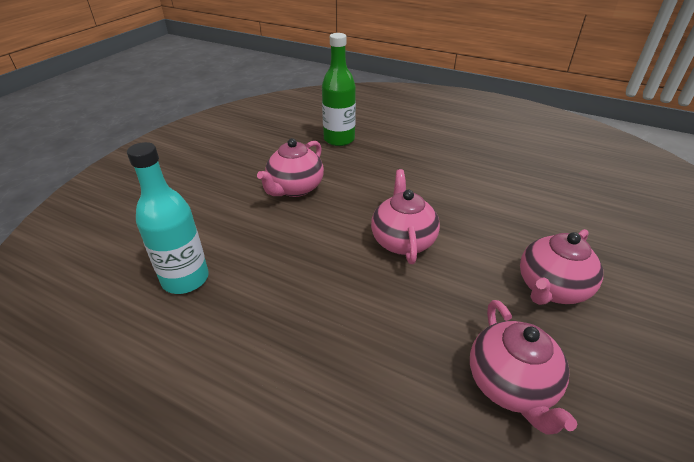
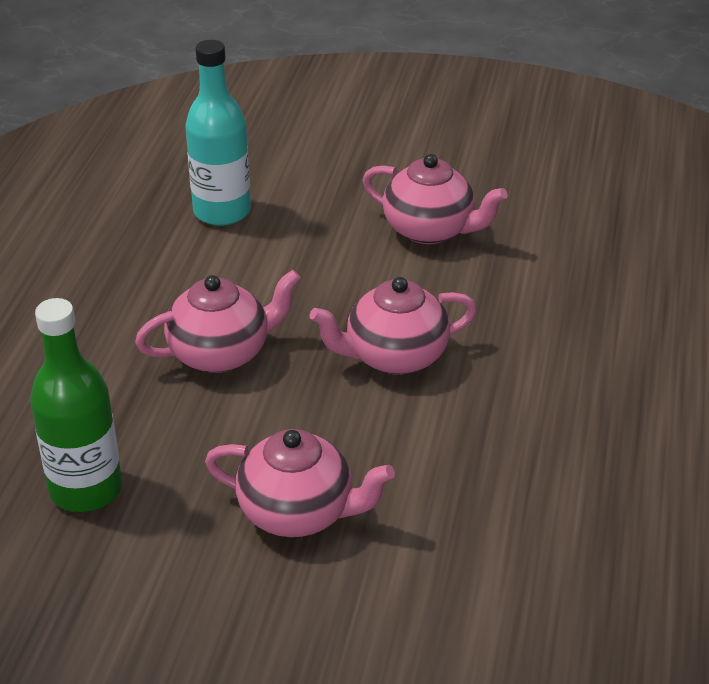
camera: 105 degrees left, 0 degrees up
turquoise bottle [127,142,209,294] -> turquoise bottle moved to [185,40,251,226]
pink teapot [470,300,577,435] -> pink teapot moved to [135,270,301,373]

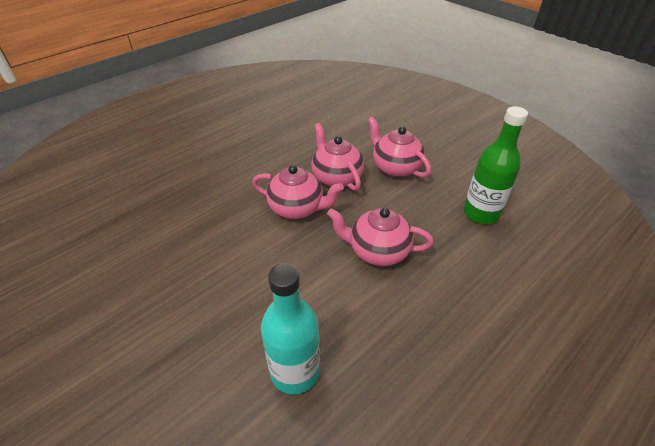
camera: 145 degrees left, 5 degrees up
pink teapot [362,154,507,244] -> pink teapot moved to [311,123,364,191]

